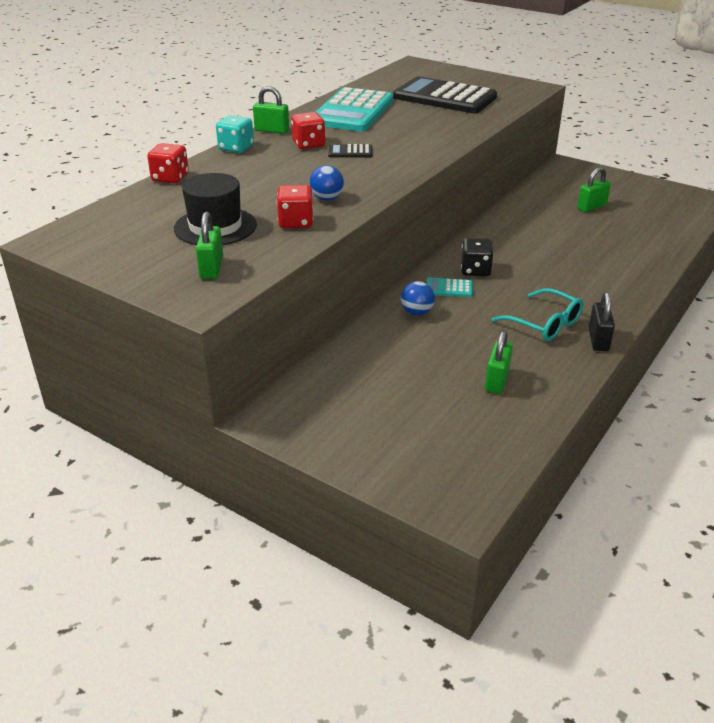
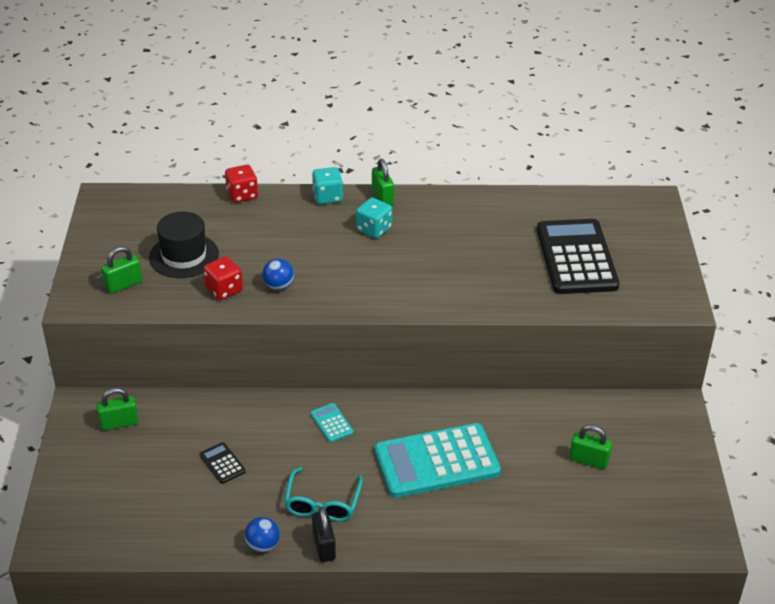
camera: 55 degrees right, 5 degrees up
red dice [291,112,325,149] -> turquoise dice [356,198,392,238]
turquoise calculator [316,87,393,131] -> turquoise calculator moved to [374,423,501,498]
black calculator [328,144,372,158] -> black calculator moved to [200,442,246,484]
blue ball [401,281,435,316] -> blue ball moved to [244,517,280,553]
black dice [461,238,494,276] -> none
green padlock [485,330,513,394] -> green padlock moved to [97,388,139,431]
black padlock [588,292,615,351] -> black padlock turned 75 degrees counterclockwise [312,507,336,562]

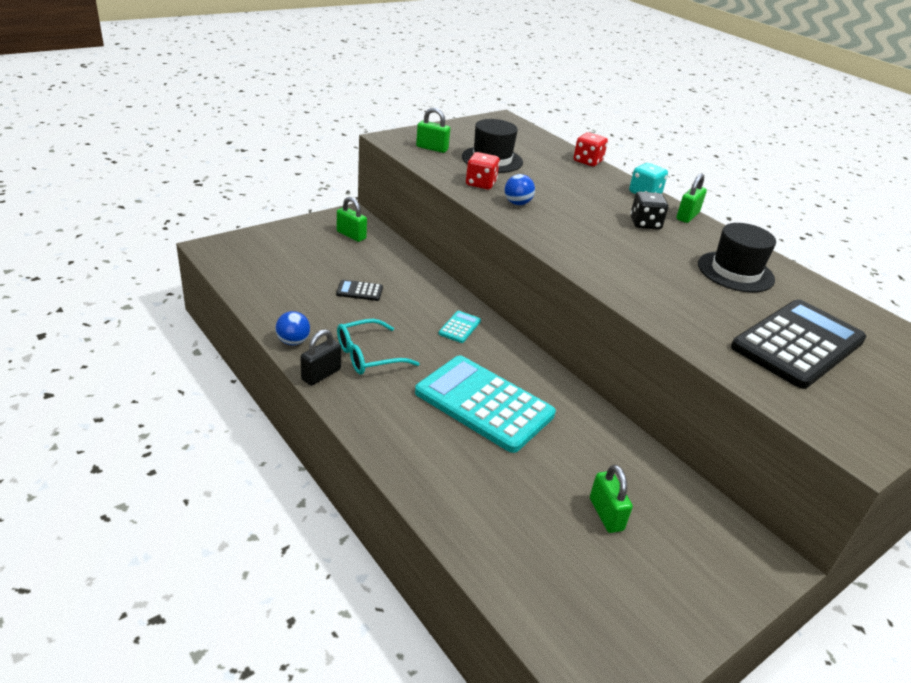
camera: 50 degrees right, 5 degrees down
black calculator [200,442,246,484] -> black calculator turned 105 degrees counterclockwise [336,280,383,301]
turquoise dice [356,198,392,238] -> black dice [630,191,668,230]
none -> black hat [698,223,776,292]

